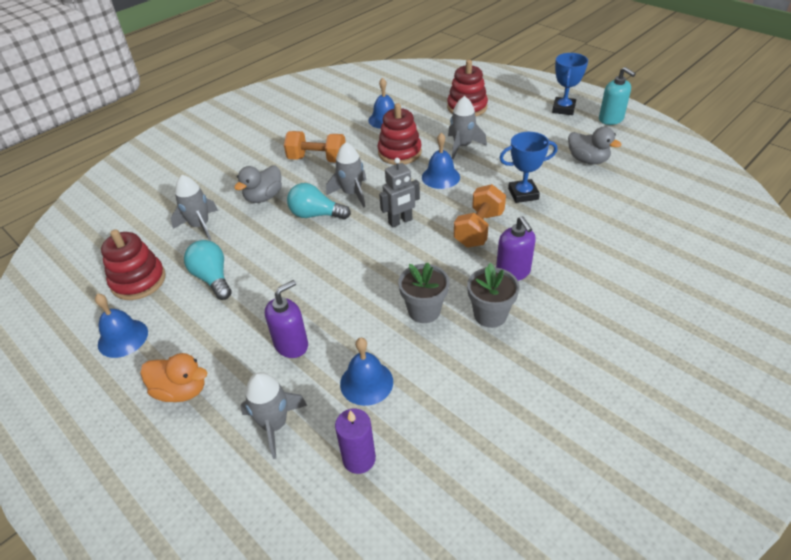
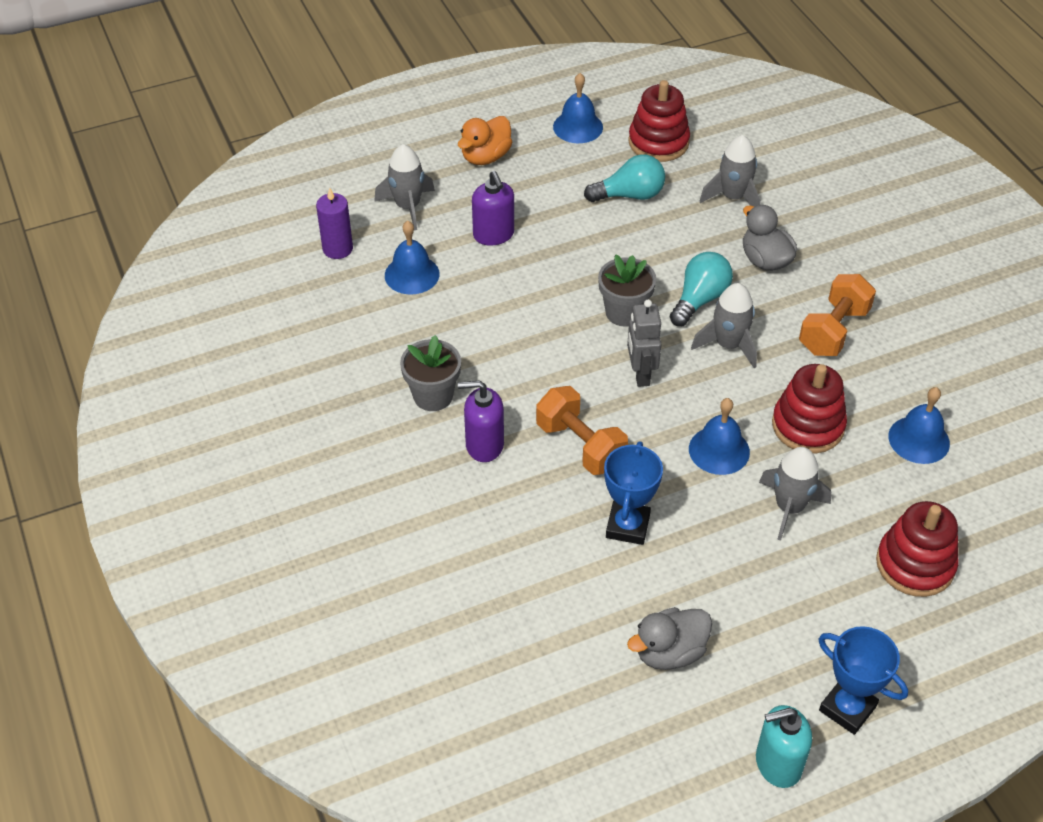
camera: 110 degrees right, 5 degrees up
grey flower pot [398,263,449,323] -> grey flower pot moved to [598,255,656,326]

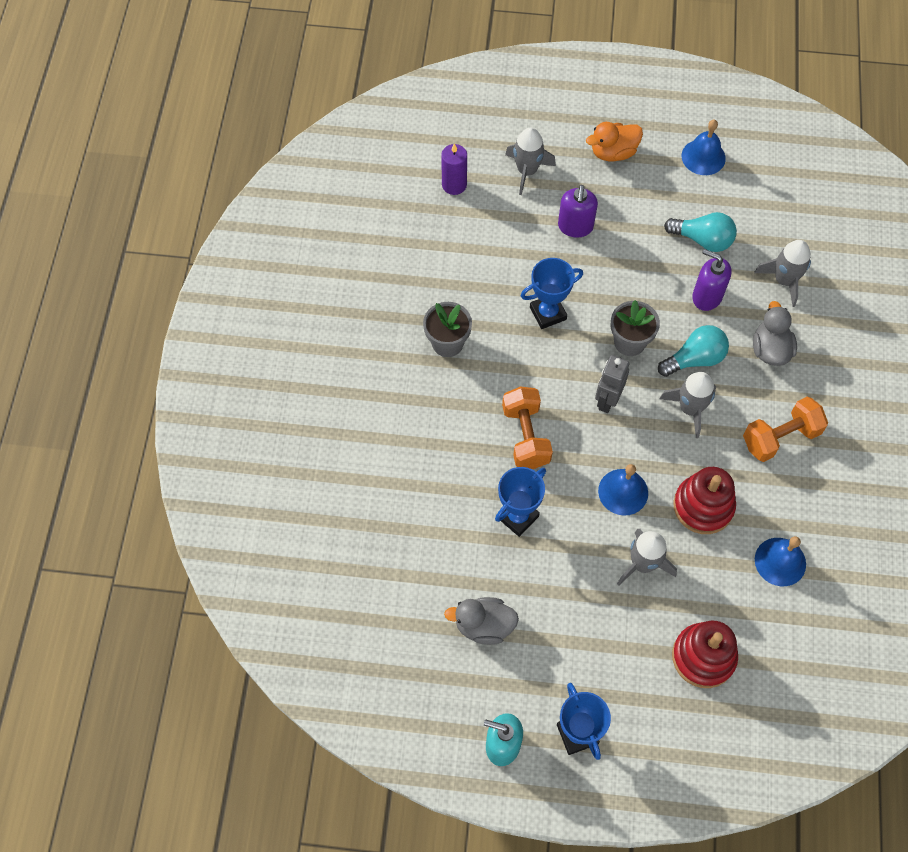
camera: 30 degrees right, 15 degrees up
blue bell [385,221,440,295] -> none
purple soap dispenser [458,380,504,462] -> purple soap dispenser moved to [692,249,731,311]
red stacking toy [628,80,690,162] -> none
none -> blue trophy [521,258,583,329]

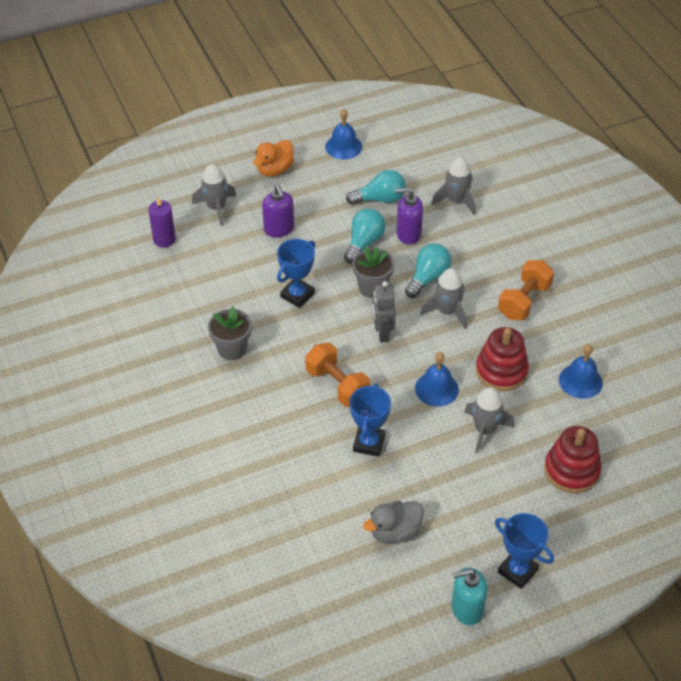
camera: 30 degrees left, 15 degrees down
grey duck [753,301,797,366] -> none
none -> turquoise light bulb [344,209,386,263]

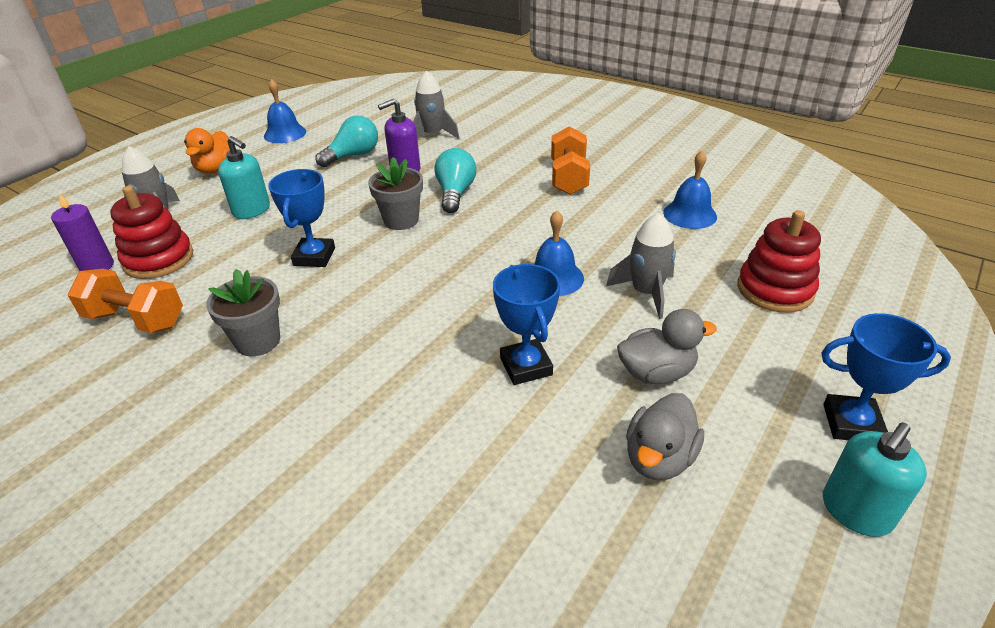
camera: 30 degrees left, 10 degrees down
purple soap dispenser [262,184,294,237] -> turquoise soap dispenser [218,136,270,219]
orange dumbbell [305,343,370,407] -> orange dumbbell moved to [68,269,183,333]
turquoise light bulb [344,209,386,263] -> none
grey robot [373,281,396,343] -> none
grey rocket [420,268,467,329] -> none
red stacking toy [476,327,529,391] -> red stacking toy moved to [110,186,193,279]
none -> grey duck [617,309,717,384]

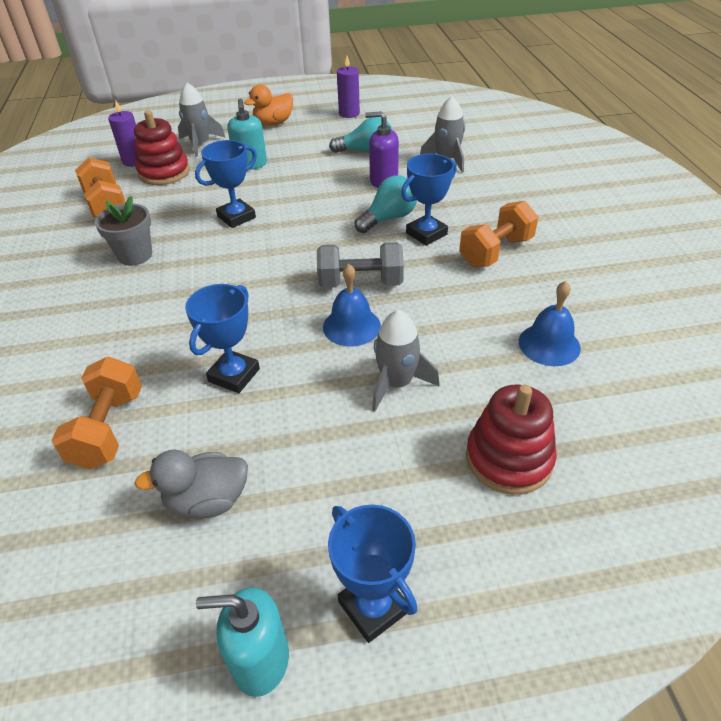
camera: 45 degrees right, 5 degrees up
blue bell [264,79,306,143] -> purple candle [337,56,360,118]
grey flower pot [368,157,423,230] -> none
grey duck [617,309,717,384] -> none
none -> orange dumbbell [51,357,142,469]
none -> grey dumbbell [317,242,404,288]
none -> blue trophy [401,154,457,246]

